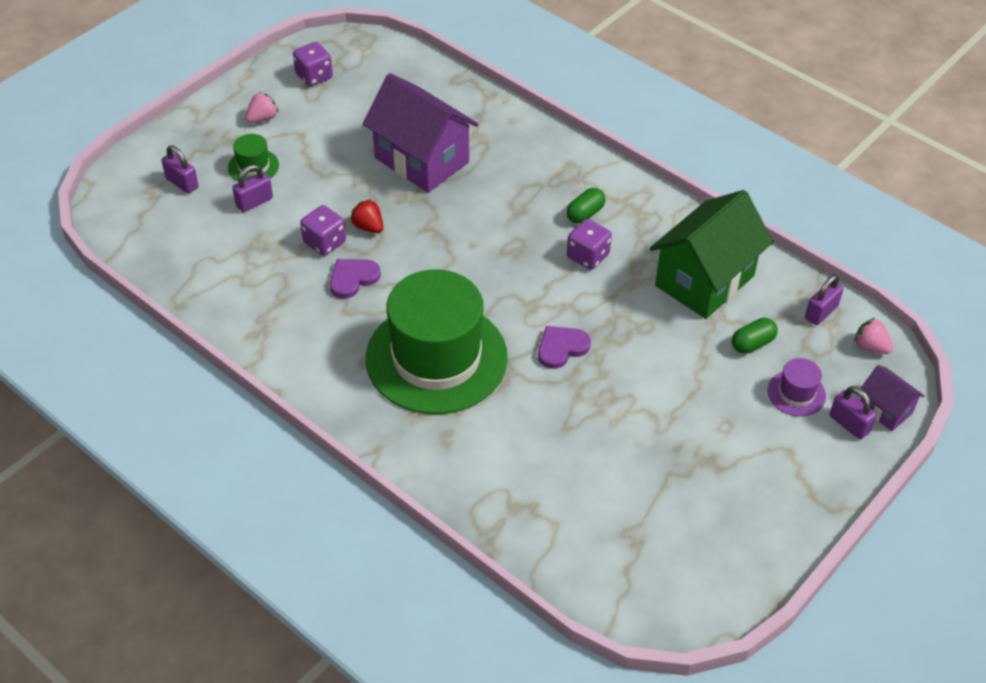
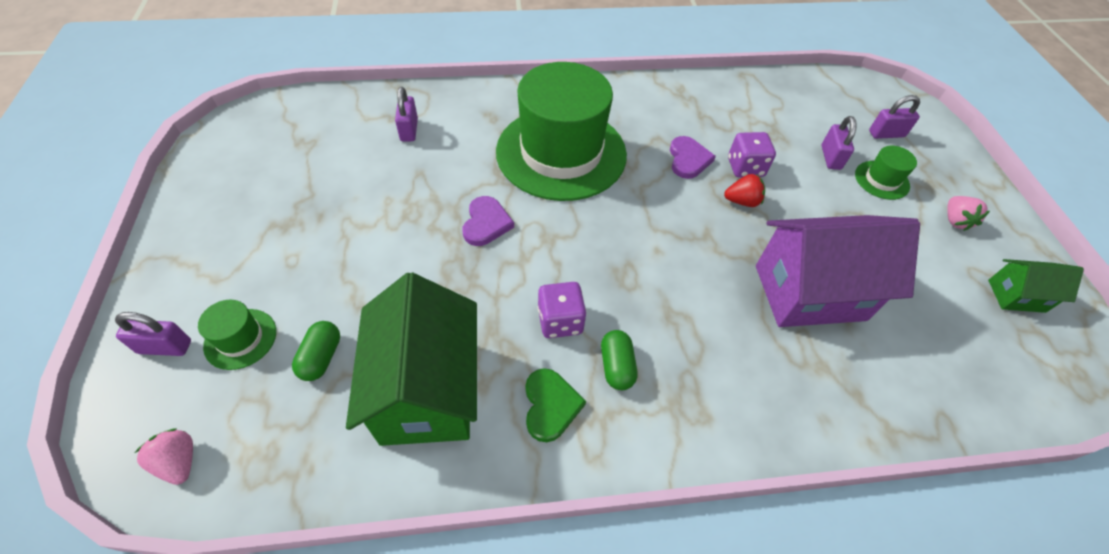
camera: 130 degrees right, 5 degrees up
purple dice [293,42,333,87] -> green house [988,259,1084,313]
purple hat [768,358,826,417] -> green hat [198,300,276,370]
purple padlock [805,275,844,325] -> purple padlock moved to [395,87,418,142]
pink strawberry [854,318,893,354] -> pink strawberry turned 120 degrees counterclockwise [135,428,193,485]
purple house [860,365,924,431] -> none
none -> green heart [525,368,586,442]

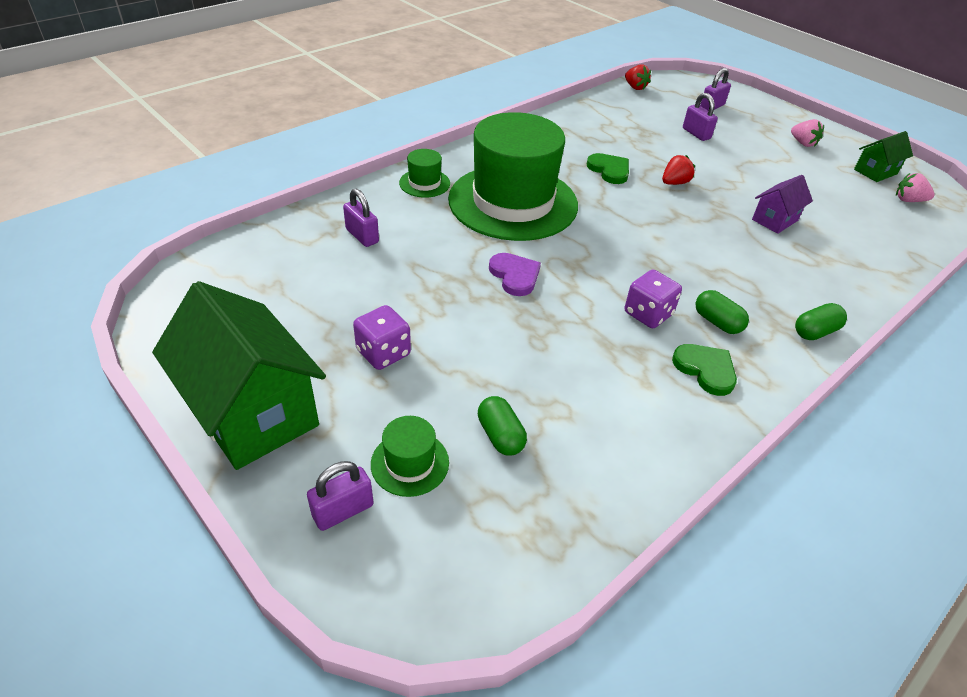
camera: 35 degrees left, 10 degrees down
pink strawberry [135,428,193,485] -> pink strawberry moved to [896,173,934,202]
green house [346,273,477,446] -> green house moved to [152,281,326,470]
purple heart [670,136,716,179] -> green heart [587,153,629,184]
purple dice [728,132,776,178] -> purple dice moved to [353,305,411,370]
purple house [756,215,920,327] -> purple house [752,175,813,234], size x0.49
green hat [855,146,917,200] -> green hat moved to [399,149,450,198]
none -> red strawberry [625,64,651,90]
none -> green capsule [795,303,847,340]

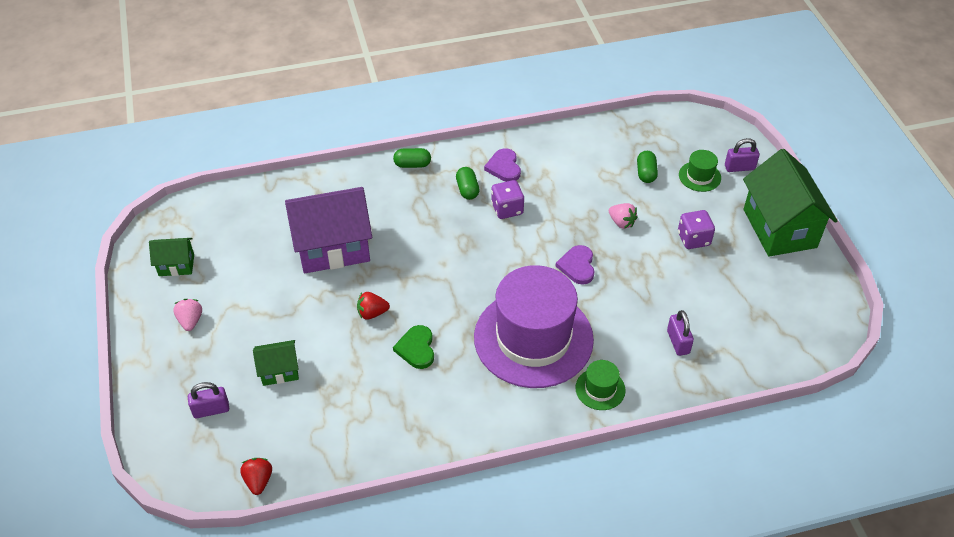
camera: 150 degrees left, 5 degrees up
green hat [448,112,578,241] -> purple hat [474,265,594,388]
green heart [672,344,737,396] -> purple heart [484,148,521,182]
purple padlock [683,93,718,141] -> green house [253,340,299,386]
purple house [752,175,813,234] -> purple house [285,187,373,273], size x2.04
pink strawberry [896,173,934,202] -> pink strawberry moved to [609,203,638,229]

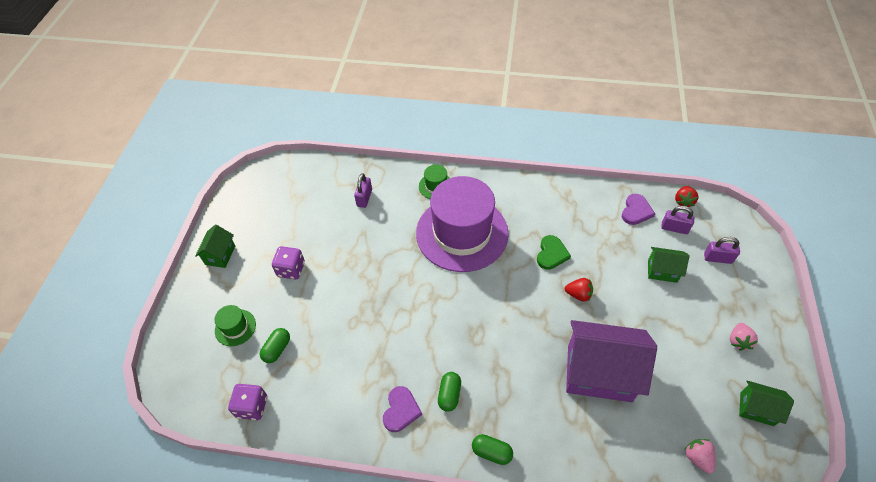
camera: 155 degrees left, 5 degrees up
purple dice [491,180,524,219] -> purple dice moved to [228,384,267,420]
purple heart [556,245,595,285] -> purple heart moved to [622,194,655,225]
pink strawberry [609,203,638,229] -> pink strawberry moved to [684,439,716,474]
purple padlock [725,138,759,172] -> purple padlock moved to [661,206,694,234]
green house [743,149,838,257] -> green house [195,225,235,268], size x0.49

